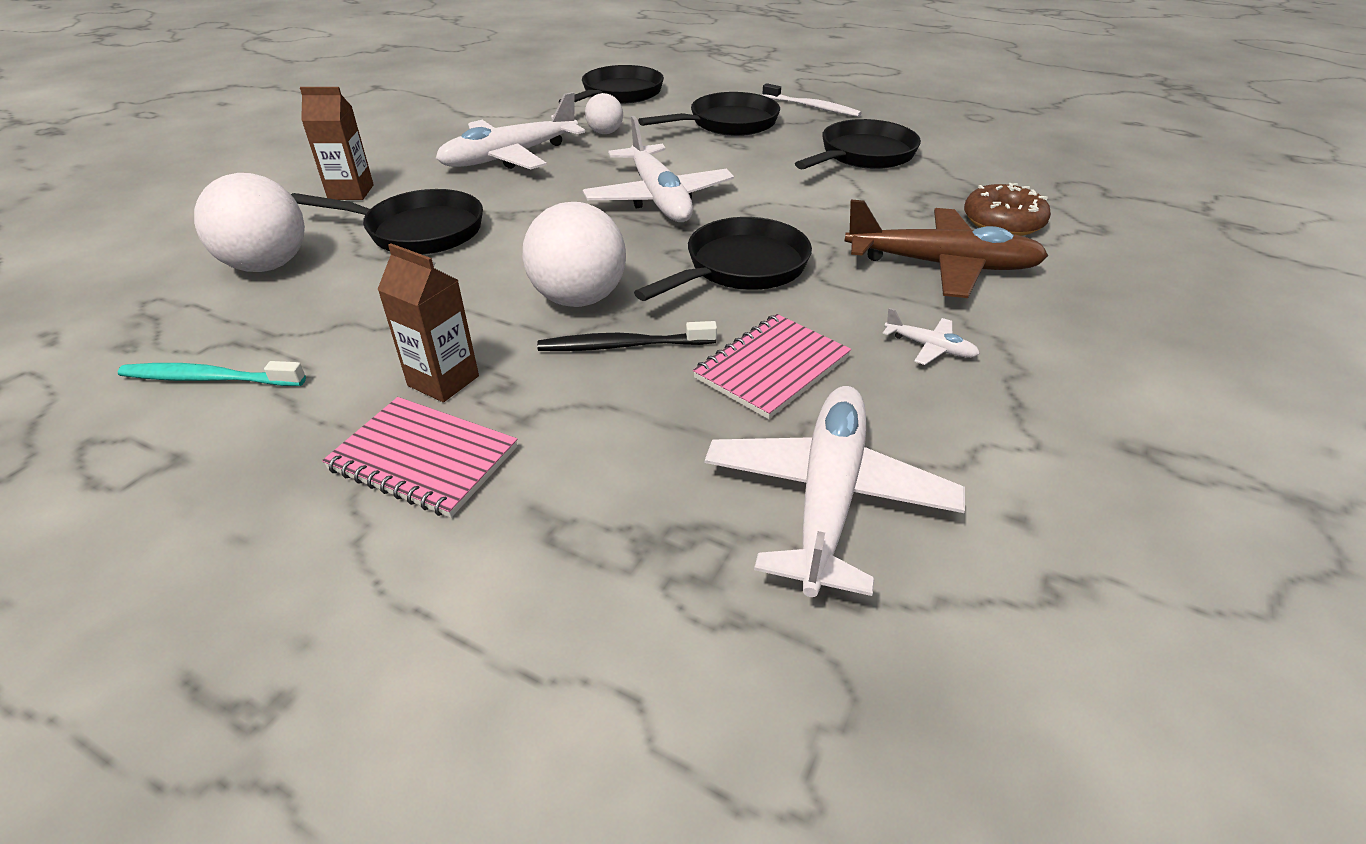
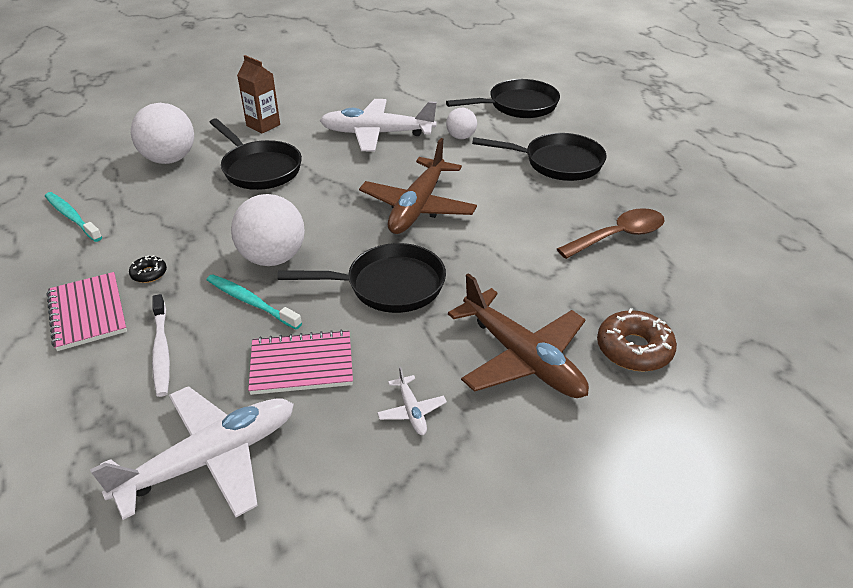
camera: 40 degrees right, 0 degrees up
brown carton [377,243,479,402] -> black donut [129,255,167,283]
black toothbrush [537,321,717,351] -> turquoise toothbrush [207,274,302,329]
white plane [583,116,734,222] -> brown plane [359,138,477,234]
white toothbrush [762,83,862,117] -> white toothbrush moved to [152,294,170,397]
black pan [795,119,921,169] -> brown spoon [557,208,665,259]

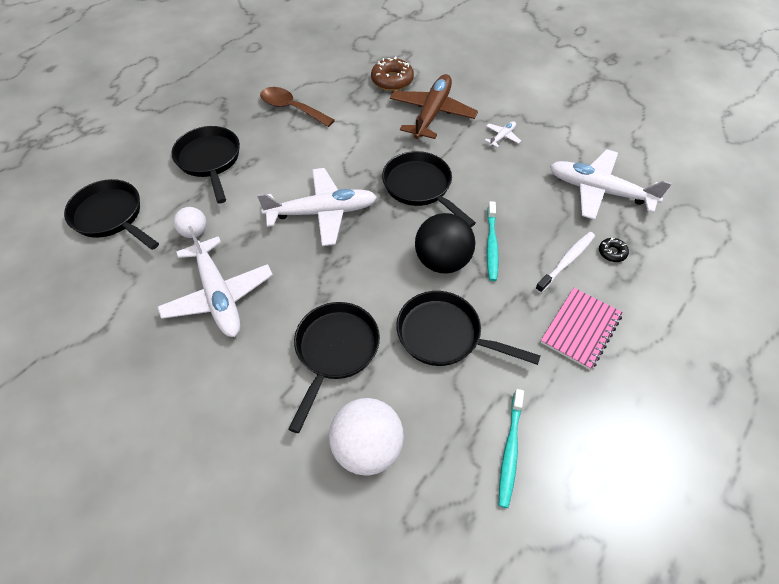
camera: 120 degrees left, 15 degrees up
black donut [129,255,167,283] -> black donut moved to [599,238,629,262]
white ball [231,194,305,266] -> black ball [415,213,475,274]
brown carton [237,55,280,134] -> none
pink notebook [248,329,353,395] -> none
brown plane [359,138,477,234] -> white plane [257,168,377,246]
none -> black pan [396,291,540,366]

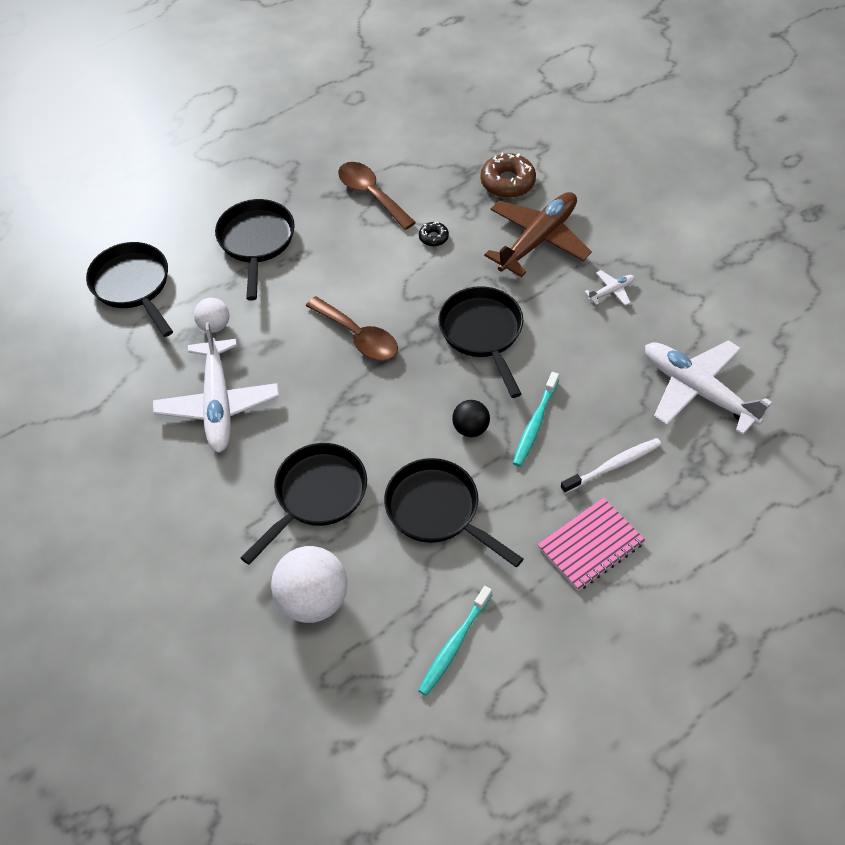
camera: 20 degrees right, 0 degrees up
white plane [257,168,377,246] -> brown spoon [306,296,398,361]
black ball [415,213,475,274] -> black ball [452,400,490,437], size x0.55
black donut [599,238,629,262] -> black donut moved to [419,222,449,246]

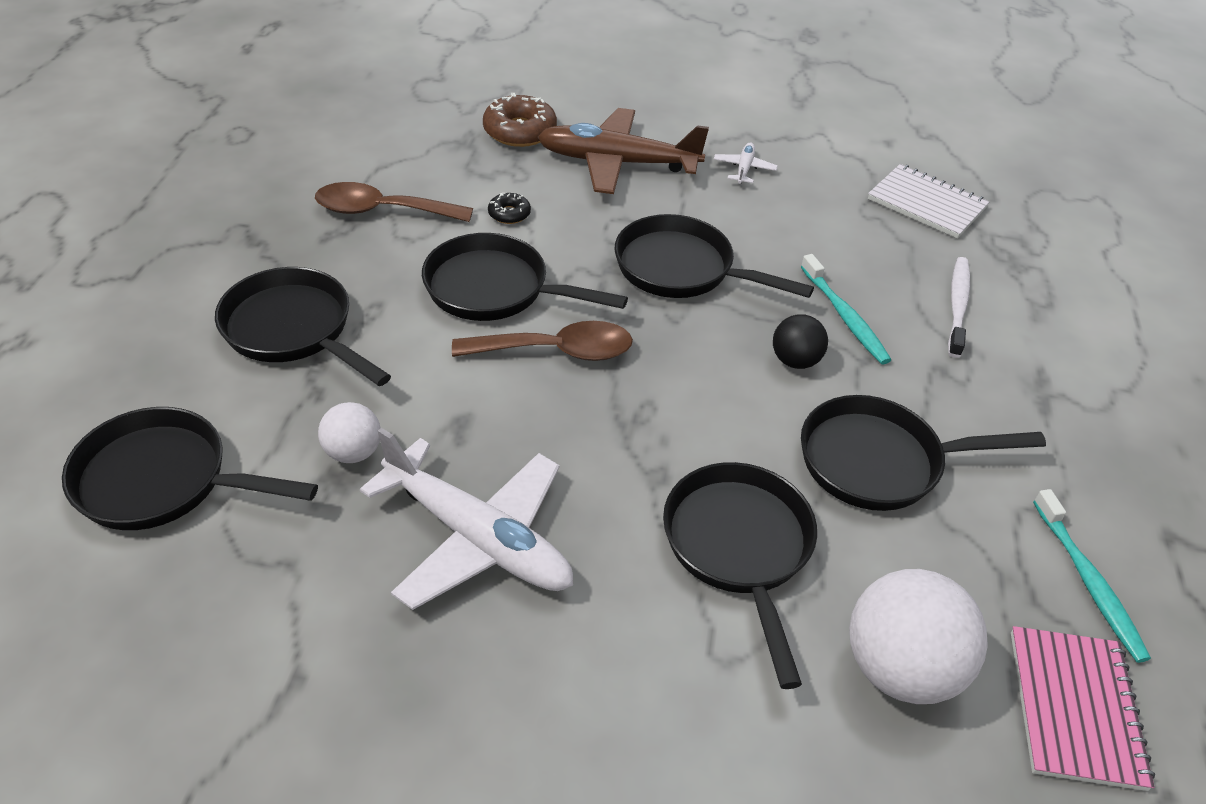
camera: 50 degrees left, 10 degrees down
brown plane [484,192,592,277] -> brown plane turned 75 degrees counterclockwise [538,108,709,194]
pink notebook [538,497,645,591] -> pink notebook moved to [1011,626,1155,791]
white plane [645,340,772,435] -> white notebook [868,164,990,239]
none -> black pan [422,233,628,321]

